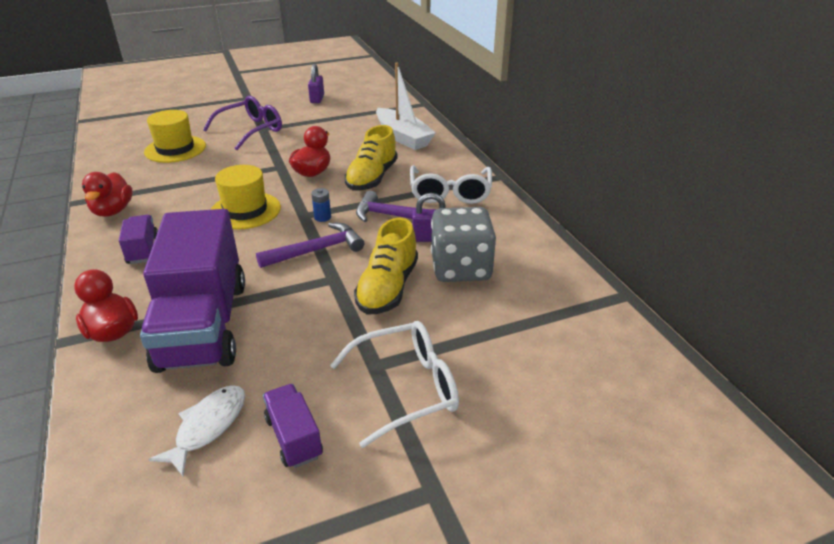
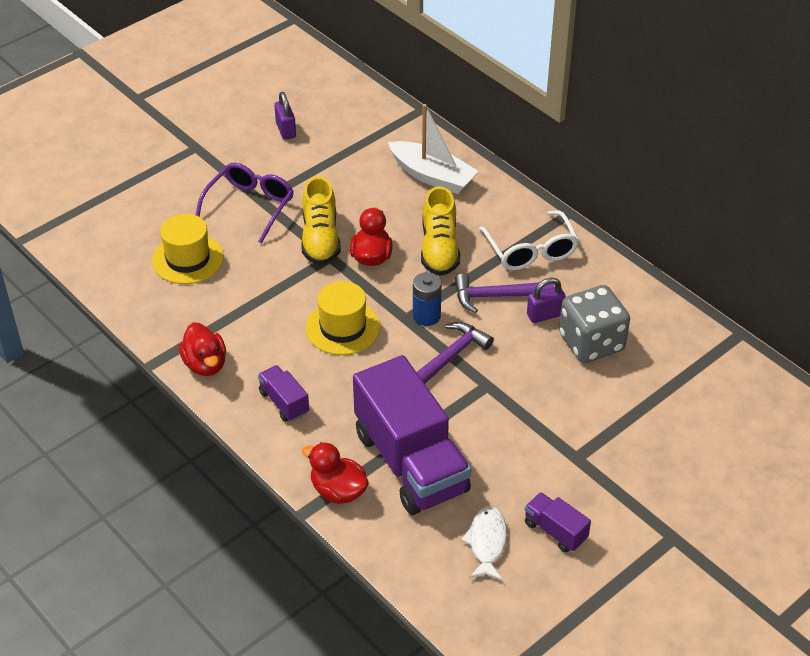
camera: 20 degrees left, 10 degrees up
blue battery [311,188,331,222] -> blue battery [413,272,442,326], size x1.60
white glasses [330,321,459,448] -> none
yellow shoe [354,218,418,315] -> yellow shoe moved to [301,176,340,265]

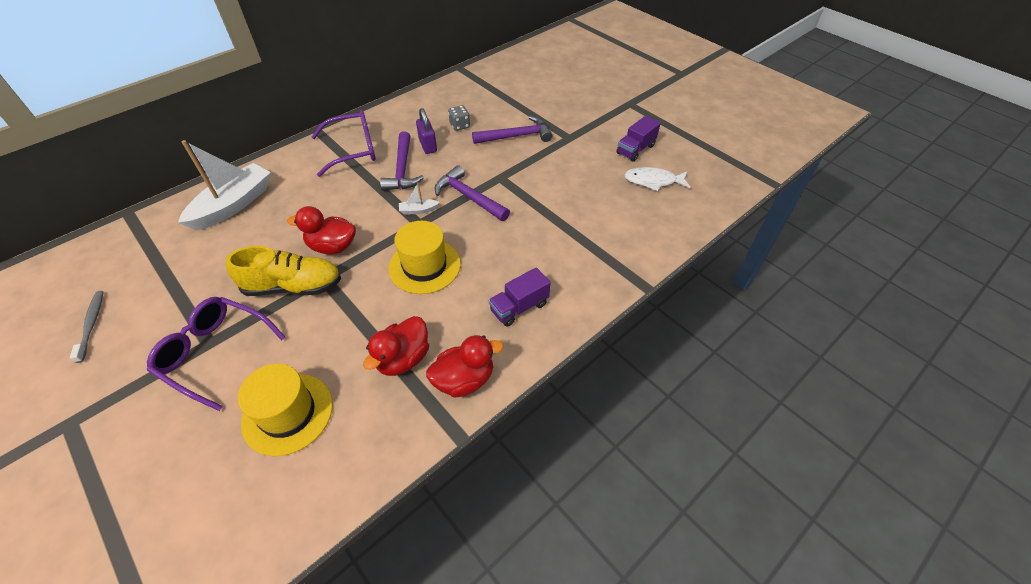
camera: 90 degrees left, 5 degrees up
purple padlock [274,92,296,140] -> grey toothbrush [70,291,103,363]
red duck [302,442,369,504] -> red duck moved to [363,316,429,376]
purple truck [353,355,471,515] -> none
blue battery [413,272,442,326] -> white boat [399,183,440,215]
yellow shoe [421,186,460,276] -> none
white glasses [479,210,579,270] -> purple glasses [311,110,376,177]
grey dice [559,285,630,363] -> grey dice [448,105,470,131], size x0.43
none -> purple hammer [472,116,552,144]

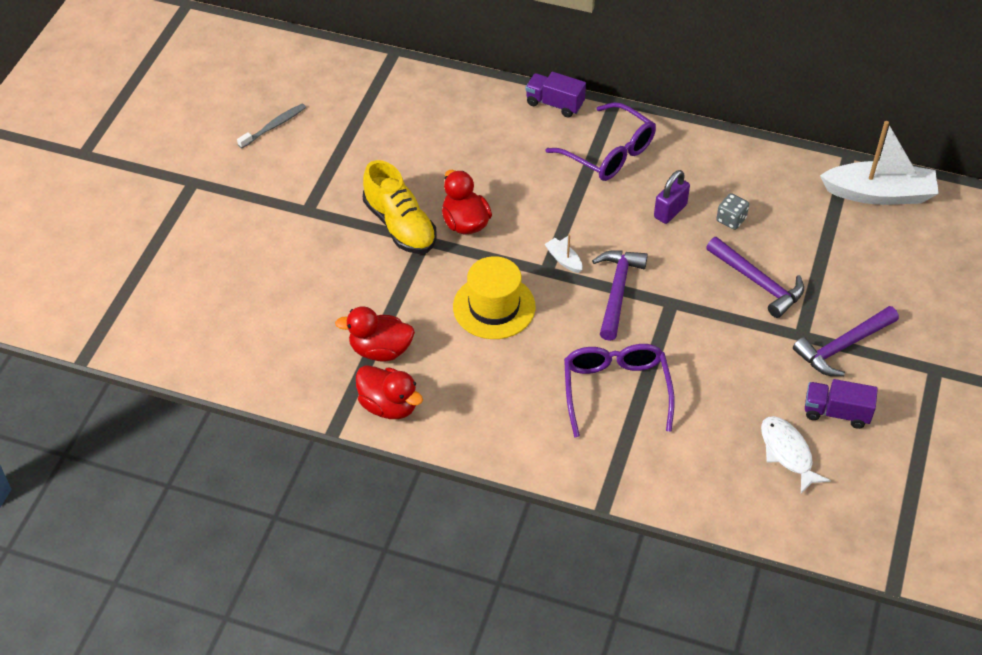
camera: 60 degrees right, 0 degrees up
purple glasses [147,297,286,411] -> purple glasses moved to [564,344,675,437]
white boat [178,140,271,230] -> white boat moved to [820,121,939,205]
yellow hat [238,364,333,456] -> none
purple hammer [380,131,424,191] -> purple hammer moved to [793,306,899,376]
purple truck [489,267,551,327] -> purple truck moved to [525,72,586,117]

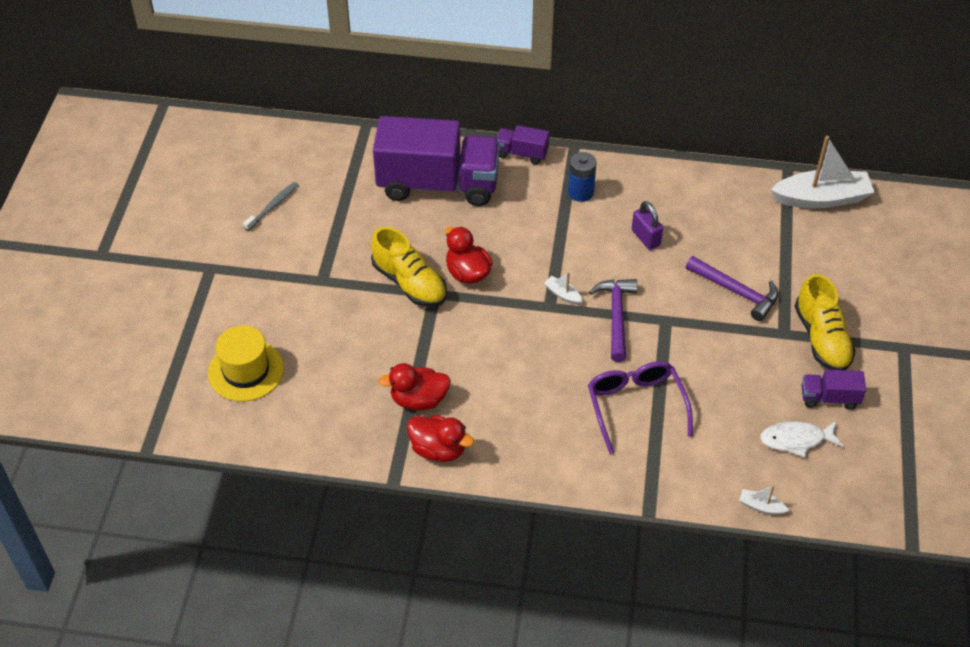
camera: 10 degrees left, 0 degrees up
yellow hat [453,256,536,339] -> yellow hat moved to [208,325,284,402]
purple glasses [546,102,656,181] -> blue battery [568,152,597,202]
purple padlock [654,170,690,224] -> purple padlock turned 60 degrees counterclockwise [632,201,663,250]
grey dice [716,193,749,230] -> none
white fish [761,416,831,494] -> white fish turned 60 degrees counterclockwise [760,421,843,457]
purple hammer [793,306,899,376] -> yellow shoe [795,274,856,370]
none -> purple truck [373,116,500,206]
none -> white boat [739,485,790,515]

